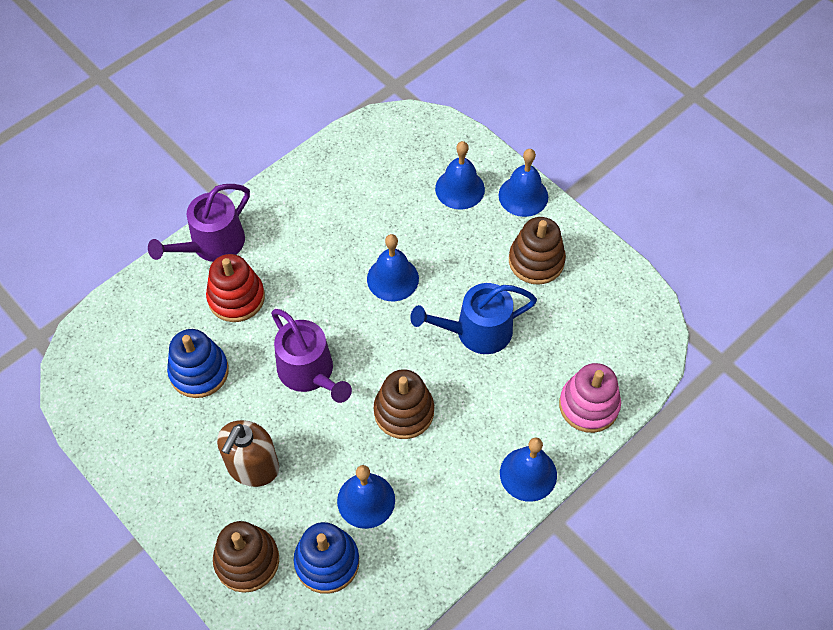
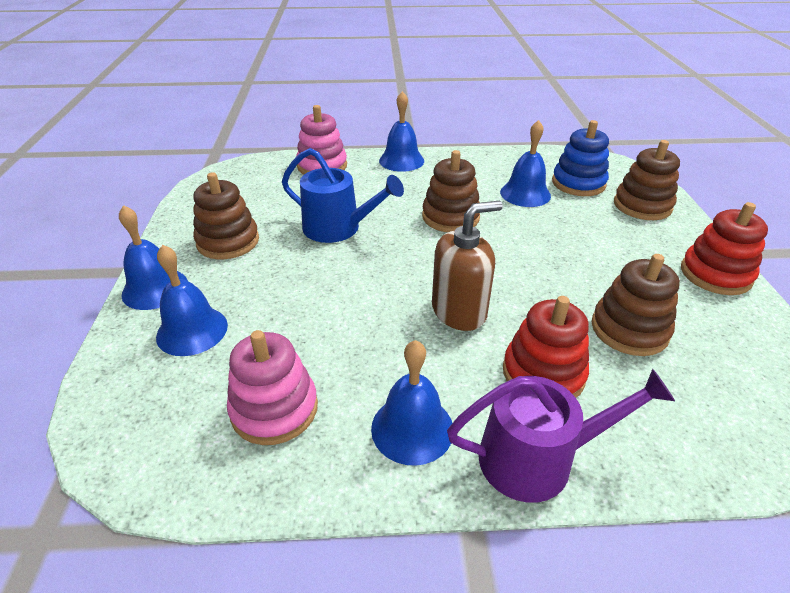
camera: 140 degrees left, 20 degrees down
blue stacking toy [167,329,229,398] -> brown stacking toy [592,254,680,356]
brown soap dispenser [217,420,279,487] -> brown soap dispenser moved to [432,201,503,331]
purple watering can [271,309,352,403] -> none
blue bell [367,234,419,301] -> blue bell moved to [371,340,452,466]
none -> pink stacking toy [227,330,318,445]
none -> red stacking toy [681,202,768,295]

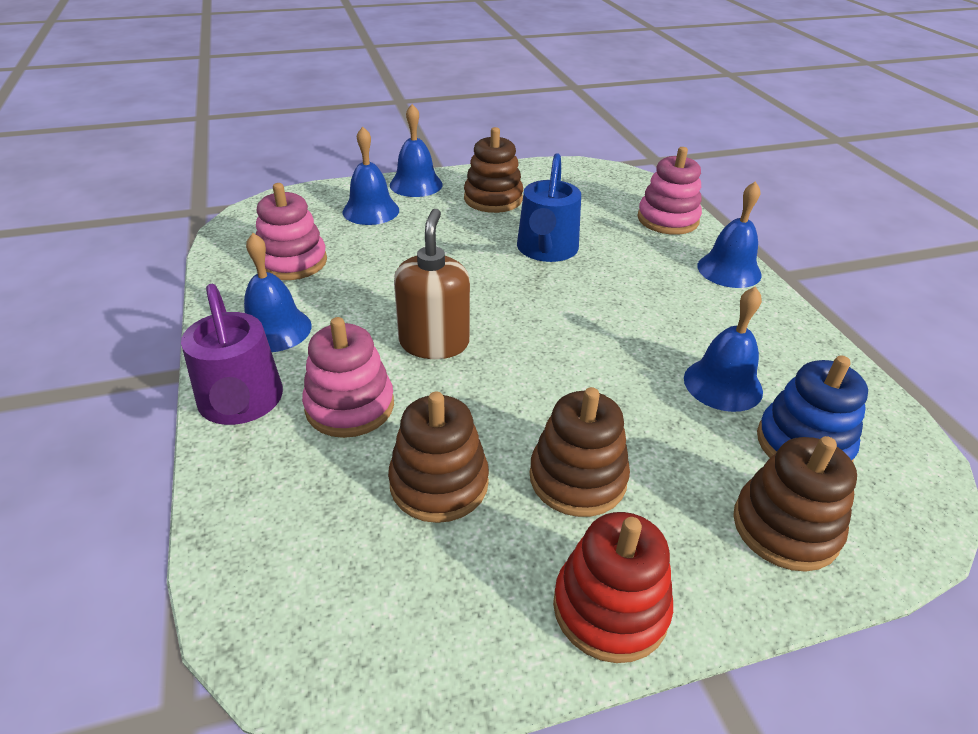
camera: 75 degrees right, 0 degrees up
brown stacking toy [422,150,480,232] -> brown stacking toy moved to [529,387,630,517]
brown soap dispenser [432,201,503,331] -> brown soap dispenser turned 135 degrees counterclockwise [394,209,470,359]
red stacking toy [503,296,589,398] -> pink stacking toy [302,317,394,438]

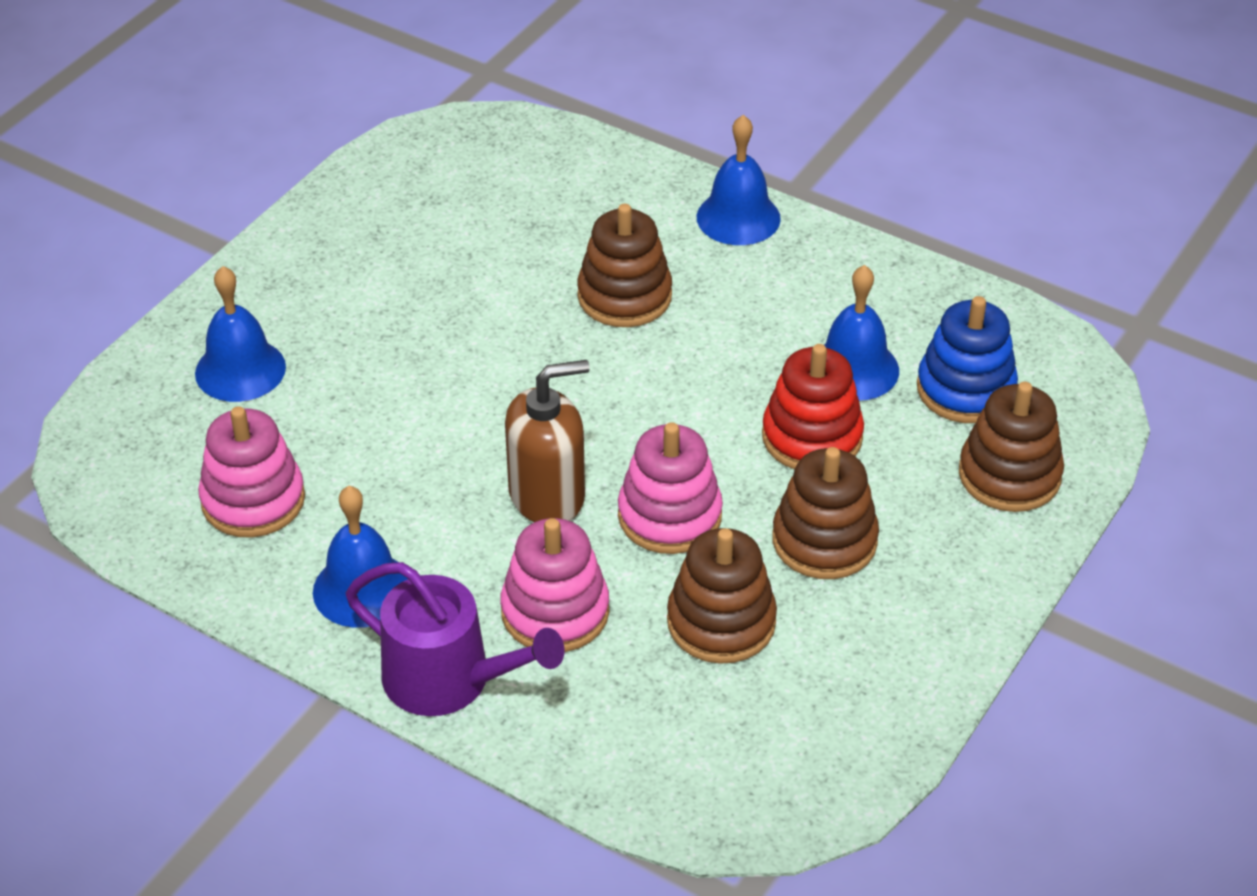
camera: 40 degrees left, 5 degrees up
blue bell [390,104,443,197] -> none
brown soap dispenser [394,209,470,359] -> brown soap dispenser turned 105 degrees clockwise [505,360,590,522]
brown stacking toy [464,127,523,213] -> brown stacking toy moved to [577,204,672,327]
blue watering can [517,153,581,262] -> none
red stacking toy [553,512,673,663] -> red stacking toy moved to [762,344,864,469]
pink stacking toy [637,147,702,235] -> pink stacking toy moved to [618,422,723,554]

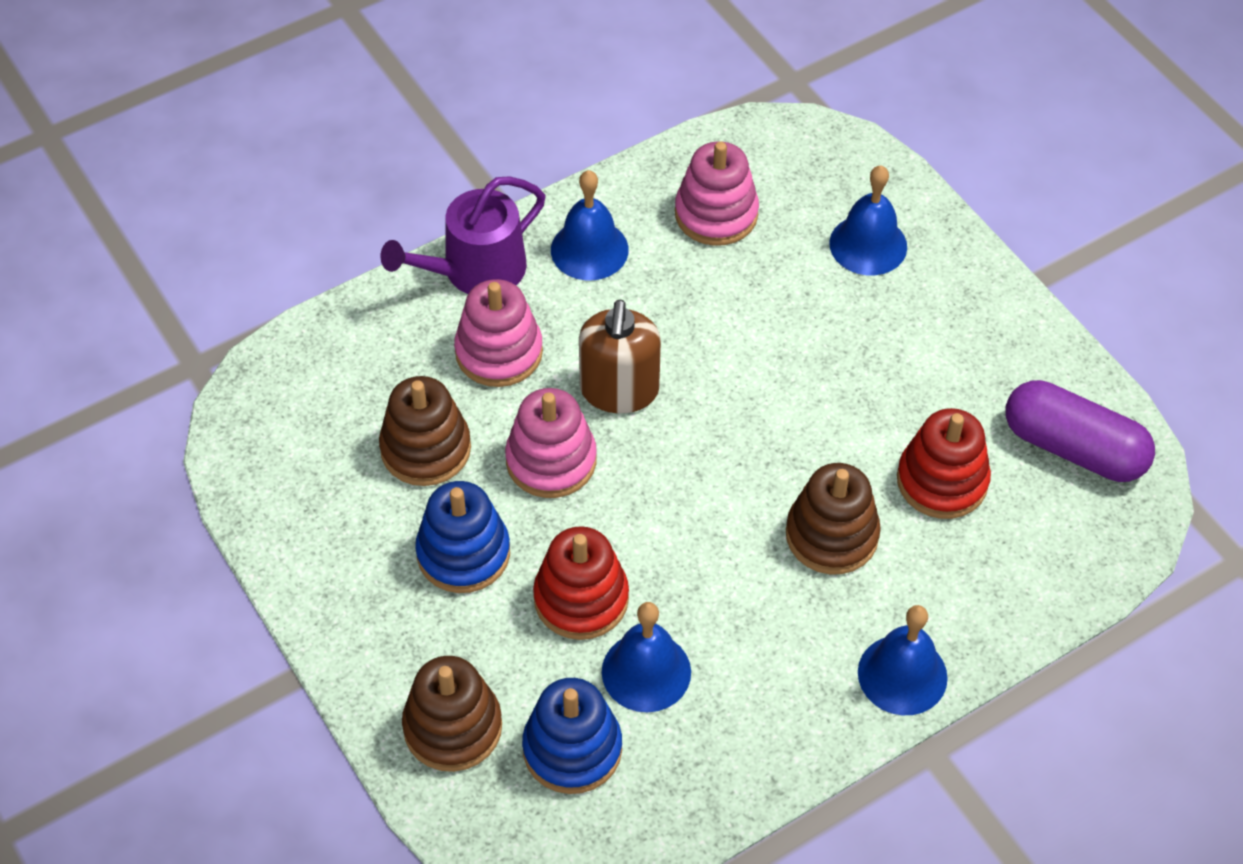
camera: 115 degrees right, 10 degrees up
brown stacking toy [772,447,879,579] -> blue stacking toy [415,481,510,593]
none -> red stacking toy [897,408,991,519]
none -> purple capsule [1005,380,1155,482]

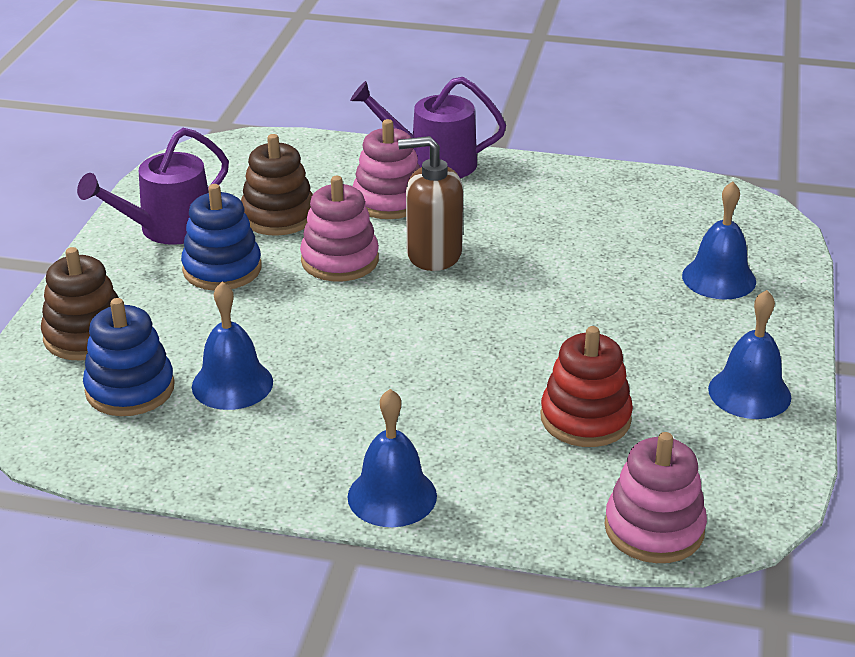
camera: 45 degrees right, 20 degrees down
red stacking toy [533,526,629,640] -> none
blue bell [551,170,629,280] -> blue bell moved to [708,290,791,419]
brown soap dispenser [579,299,661,413] -> brown soap dispenser turned 45 degrees clockwise [398,136,463,271]
pink stacking toy [675,141,759,246] -> pink stacking toy moved to [605,432,707,563]
brown stacking toy [786,463,881,574] -> none
purple capsule [1005,380,1155,482] -> none
none -> purple watering can [77,128,229,245]

